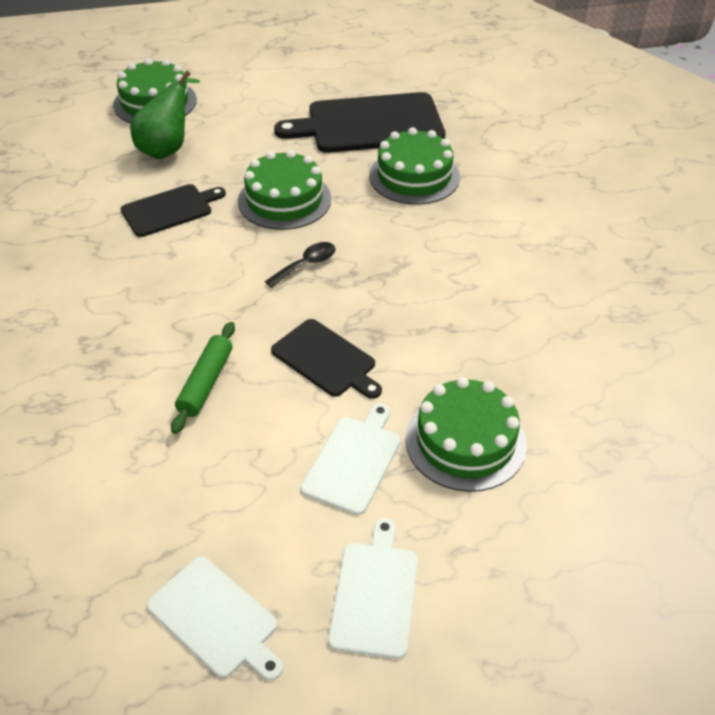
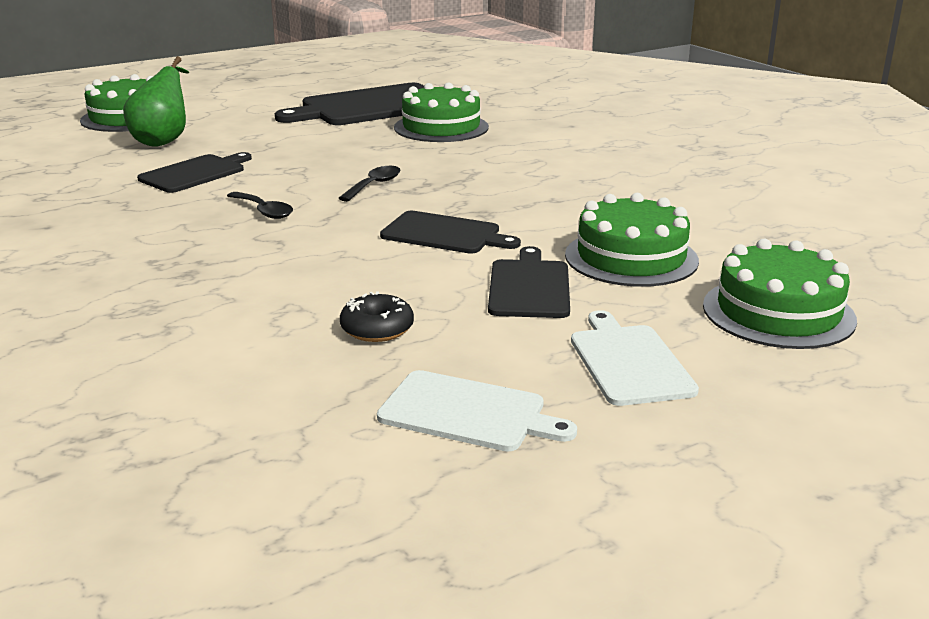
camera: 20 degrees left, 20 degrees down
green rolling pin [171,322,235,434] -> none
green cake [238,150,331,230] -> green cake moved to [703,239,857,349]
white cutting board [301,403,401,515] -> black cutting board [488,246,570,318]
none -> black spoon [227,192,293,219]
none -> black donut [340,291,414,342]

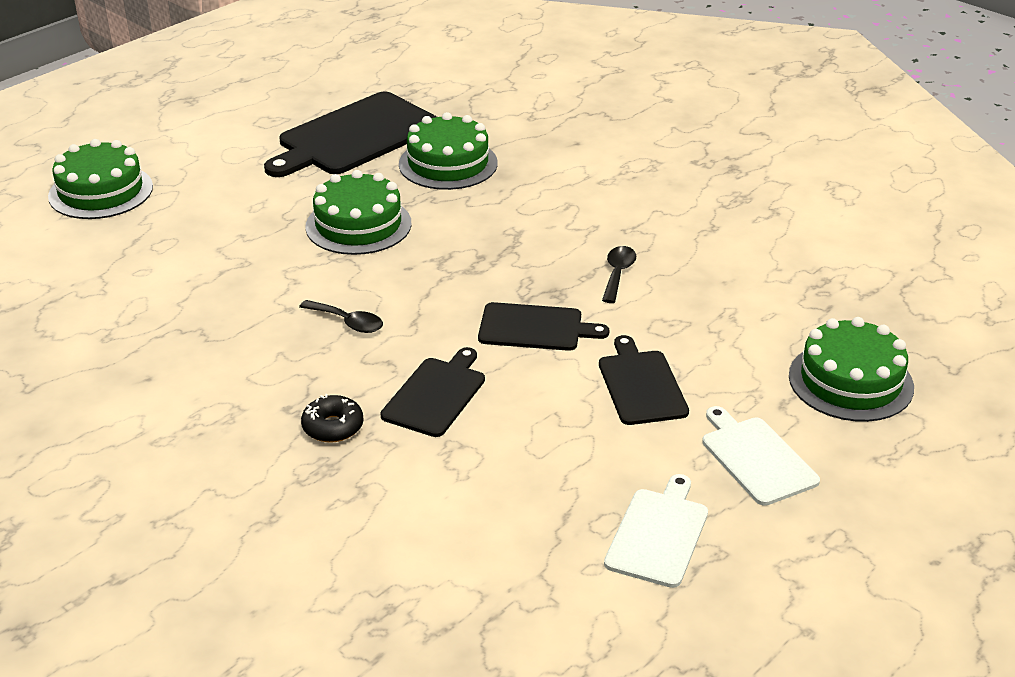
camera: 15 degrees left, 10 degrees up
green pear [123,56,189,147] -> none
black cutting board [137,152,252,193] -> black cutting board moved to [381,347,485,437]
black spoon [339,166,401,202] -> black spoon moved to [602,246,636,303]
black donut [340,291,414,342] -> black donut moved to [301,394,364,443]
white cutting board [377,370,577,452] -> white cutting board turned 75 degrees counterclockwise [604,474,708,588]
green cake [565,193,699,287] -> green cake moved to [305,170,412,255]

